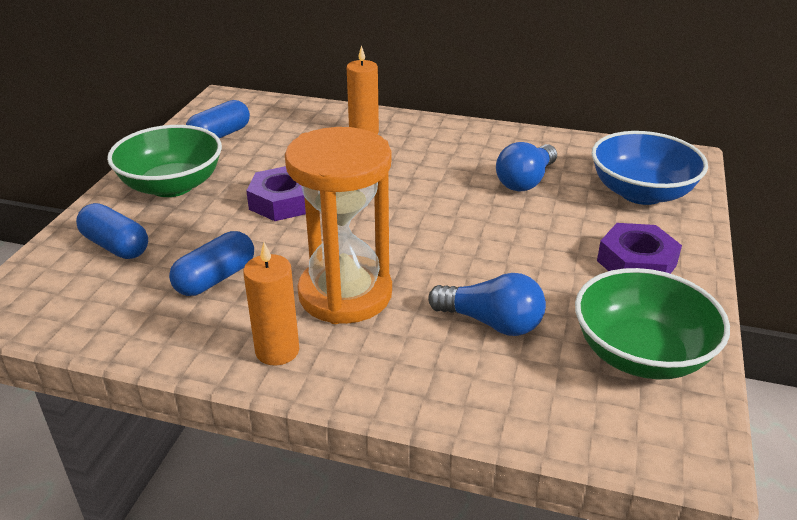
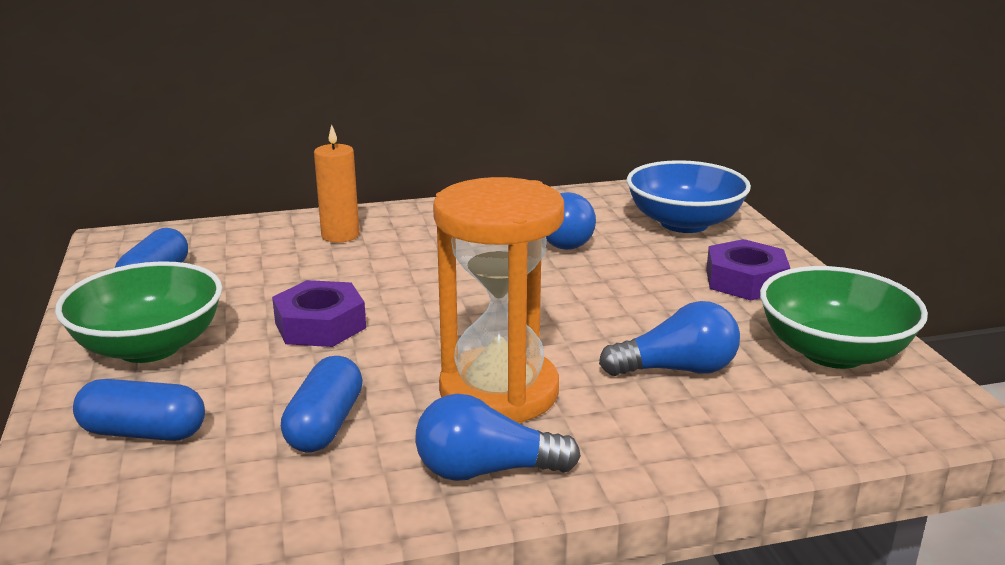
camera: 30 degrees left, 10 degrees down
orange candle [243,242,299,366] -> blue light bulb [415,394,581,481]

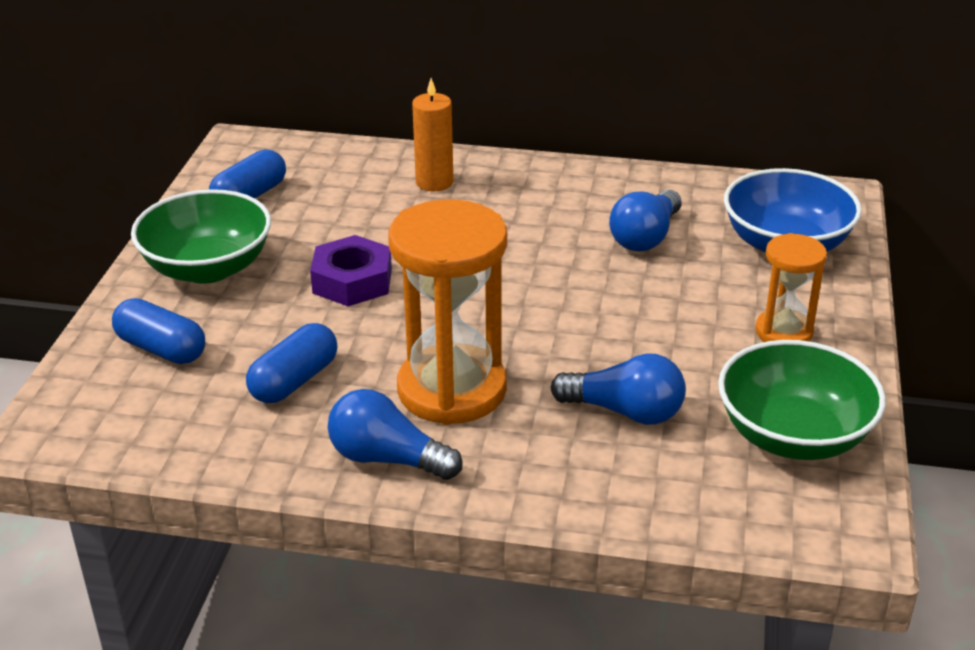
camera: 25 degrees right, 10 degrees up
purple nut [706,239,790,301] -> orange hourglass [755,233,827,342]

